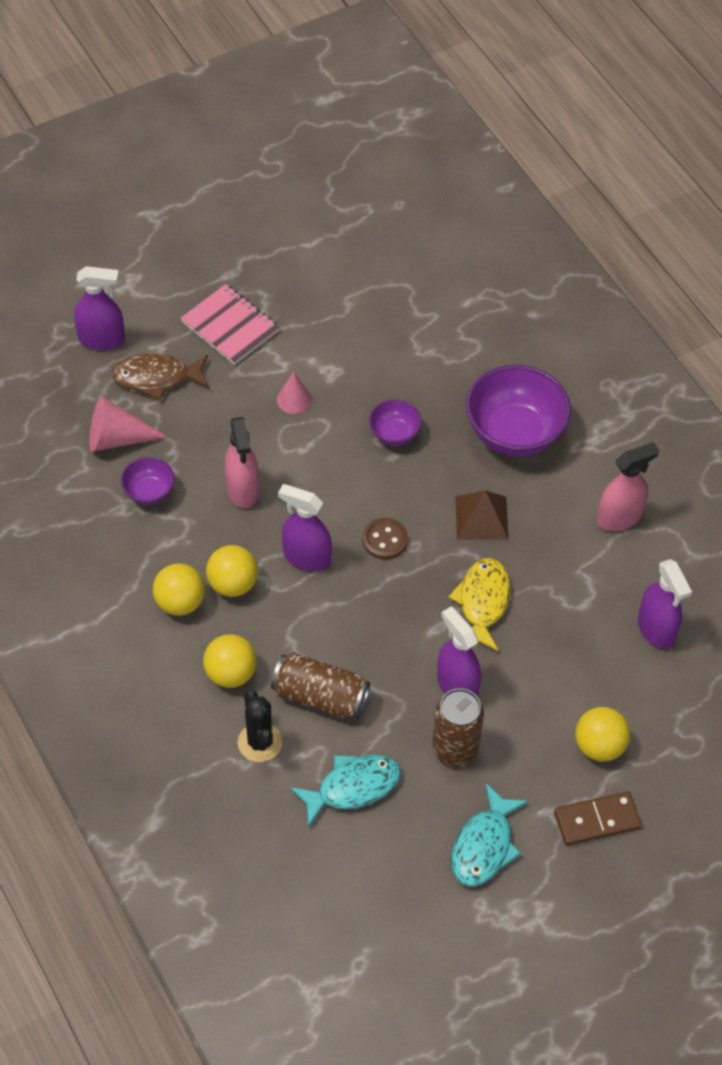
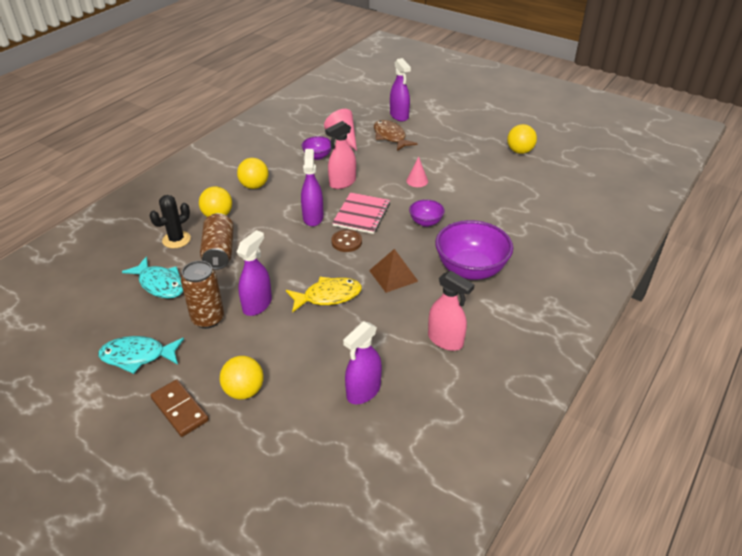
camera: 65 degrees right, 15 degrees down
pink notebook [180,284,280,365] -> pink notebook moved to [332,192,390,234]
yellow ball [206,545,258,597] -> yellow ball moved to [507,124,537,154]

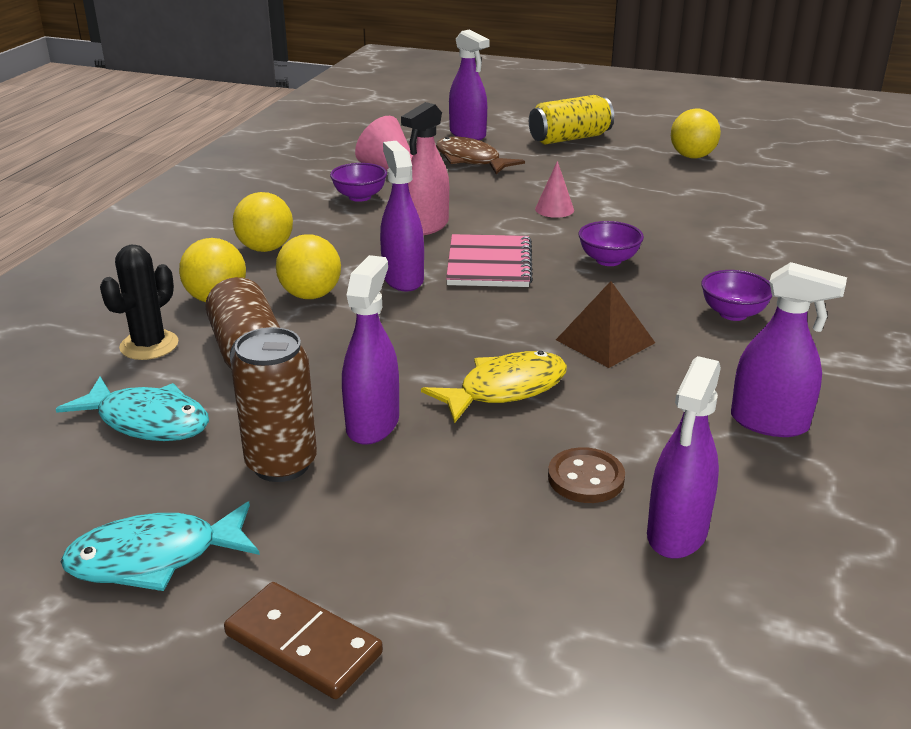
camera: 15 degrees left, 10 degrees down
yellow ball [220,356,264,399] -> yellow ball moved to [276,234,341,299]
brown button [331,230,362,252] -> brown button moved to [548,447,625,503]
pink spray bottle [428,271,475,351] -> purple spray bottle [731,262,847,437]
purple bowl [435,220,513,280] -> purple bowl [701,270,773,321], size x0.50
none -> yellow can [529,95,614,145]

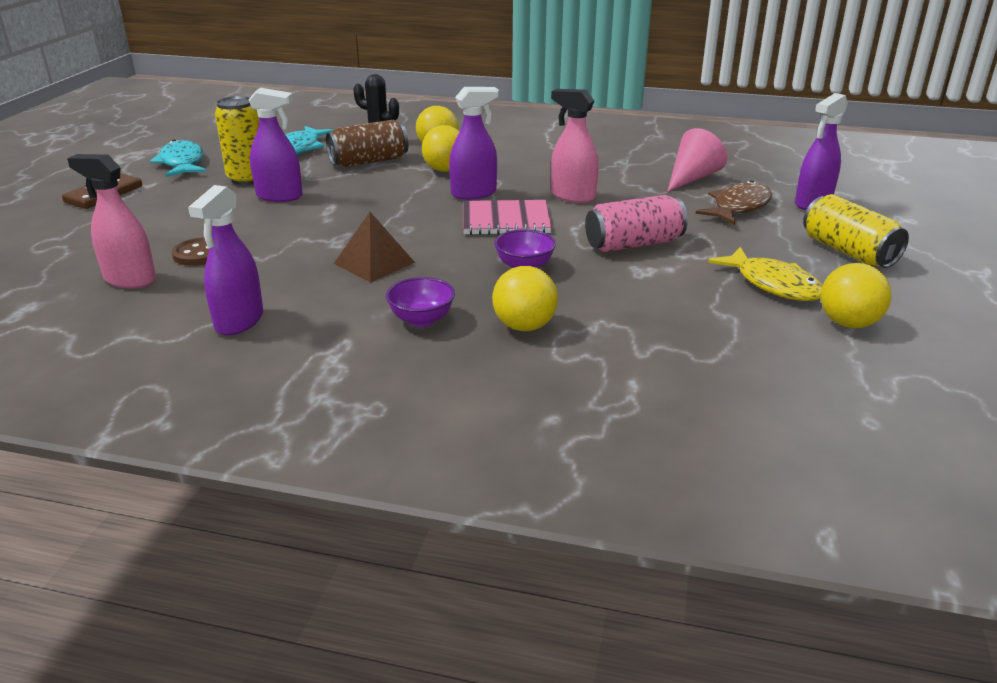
camera: 85 degrees right, 0 degrees up
brown can [231,327,317,482] -> yellow can [215,96,259,185]
yellow ball [233,192,293,252] -> yellow ball moved to [492,266,558,331]
purple bowl [330,163,387,202] -> none
yellow fish [421,351,567,424] -> yellow fish moved to [708,247,823,301]
pink cone [535,161,574,218] -> pink can [585,195,688,252]
purple spray bottle [647,356,721,559] -> pink spray bottle [67,154,156,289]

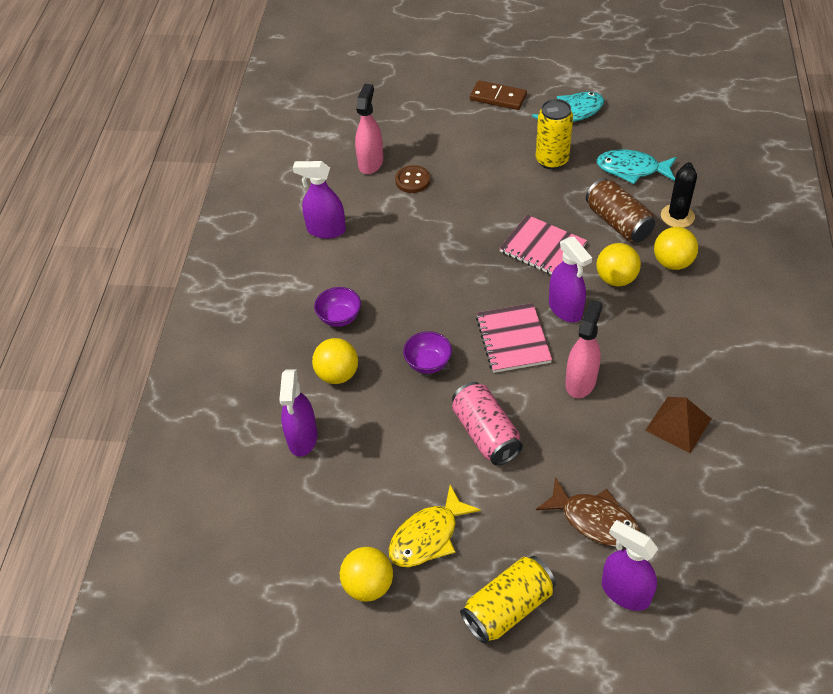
camera: 85 degrees right, 20 degrees up
purple spray bottle [249,88,302,202] -> purple spray bottle moved to [279,369,317,457]
brown pyramid [334,212,415,282] -> brown pyramid moved to [645,397,712,453]
pink cone [667,128,727,192] -> none
none -> pink notebook [499,215,587,274]

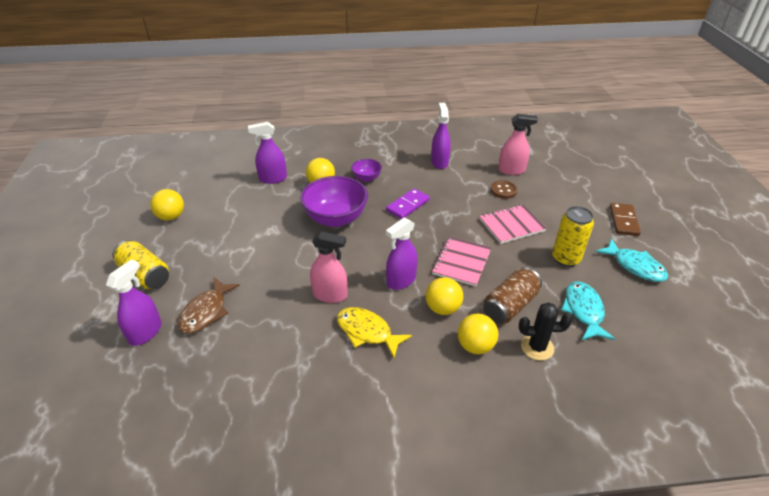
camera: 75 degrees right, 10 degrees down
yellow fish [389,485,481,567] -> yellow fish moved to [337,307,412,358]
purple bowl [403,331,452,374] -> purple bowl [300,176,368,227], size x1.98
pink can [452,382,523,465] -> none
pink notebook [476,303,552,373] -> pink notebook moved to [479,204,547,244]
brown pyramid [645,397,712,453] -> none
none -> purple domino [386,188,430,219]

